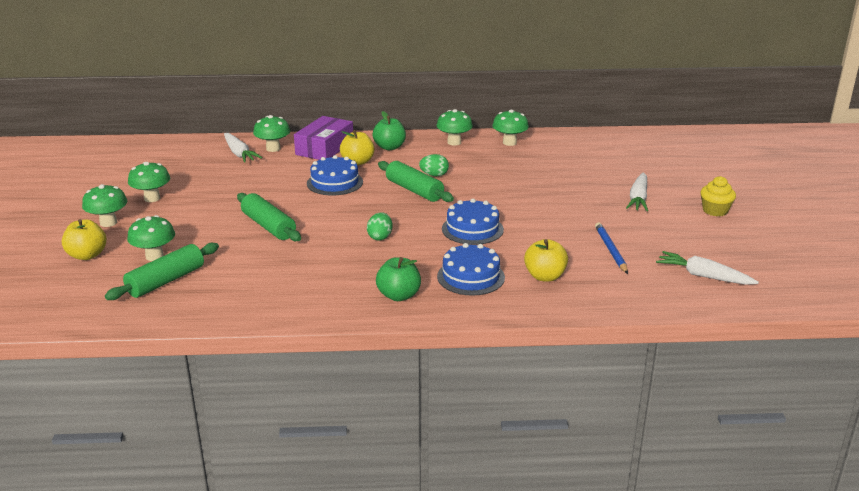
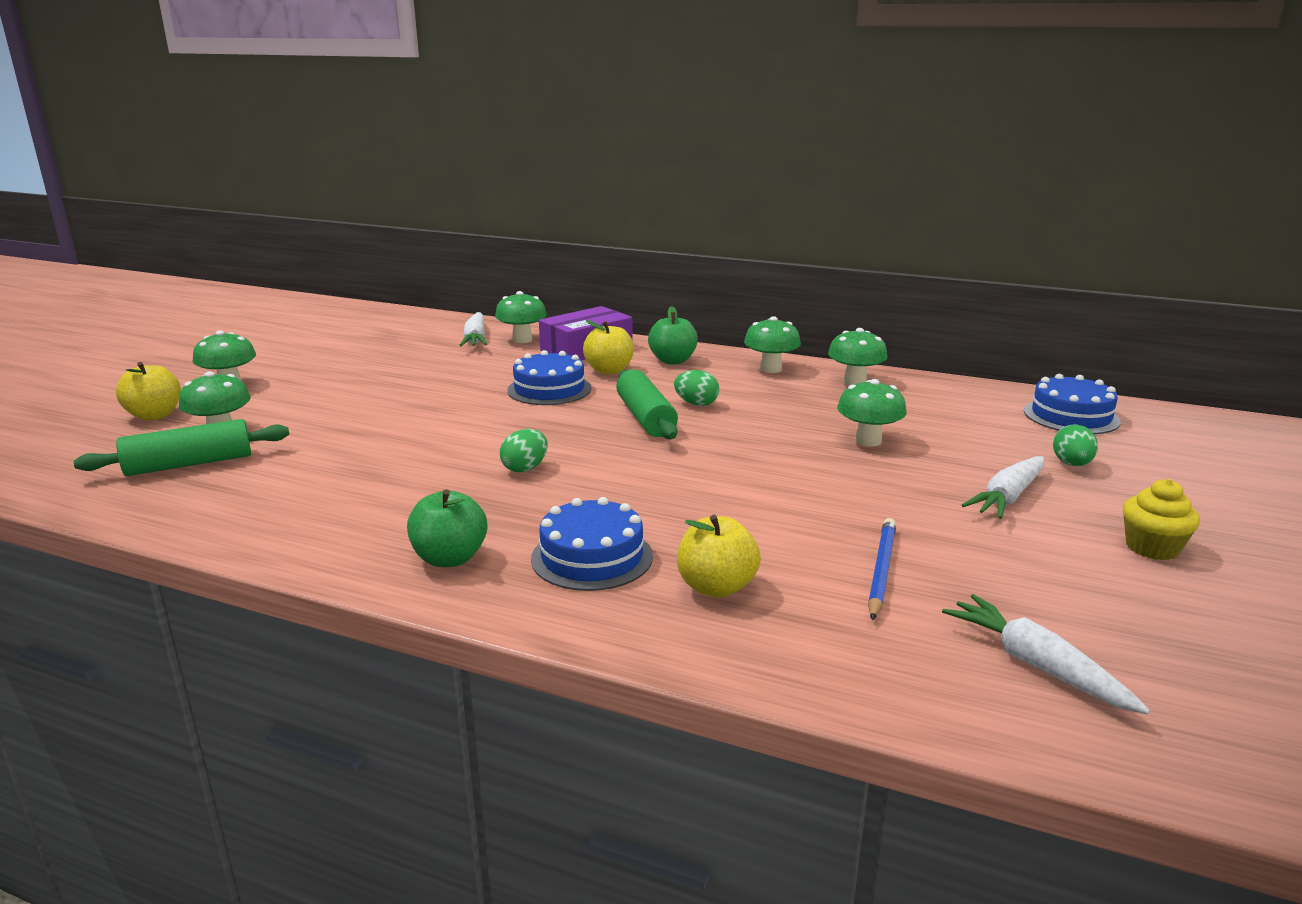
camera: 25 degrees right, 5 degrees down
green mushroom [128,162,170,202] -> green mushroom moved to [837,379,907,446]
green rolling pin [237,193,301,241] -> none
blue cake [442,199,504,245] -> blue cake moved to [1024,374,1121,434]
none -> green egg [1053,424,1098,466]

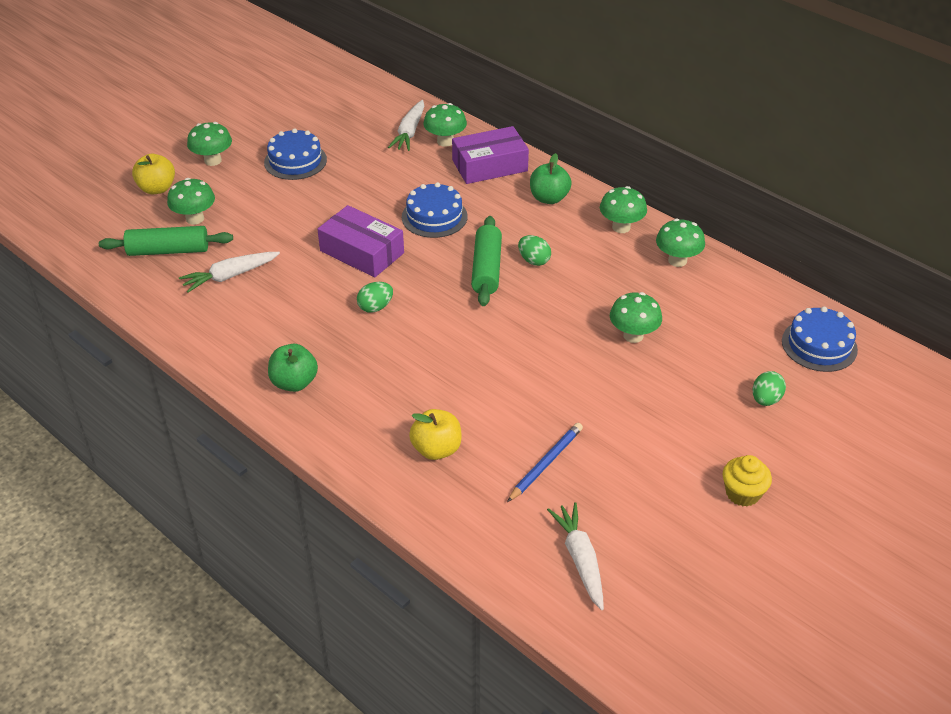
camera: 20 degrees right, 20 degrees up
blue cake [531,497,653,591] -> blue cake moved to [264,128,327,180]
yellow apple [583,320,634,375] -> none
white carrot [962,456,1044,519] -> white carrot moved to [179,252,280,293]
none -> purple box [317,205,404,277]

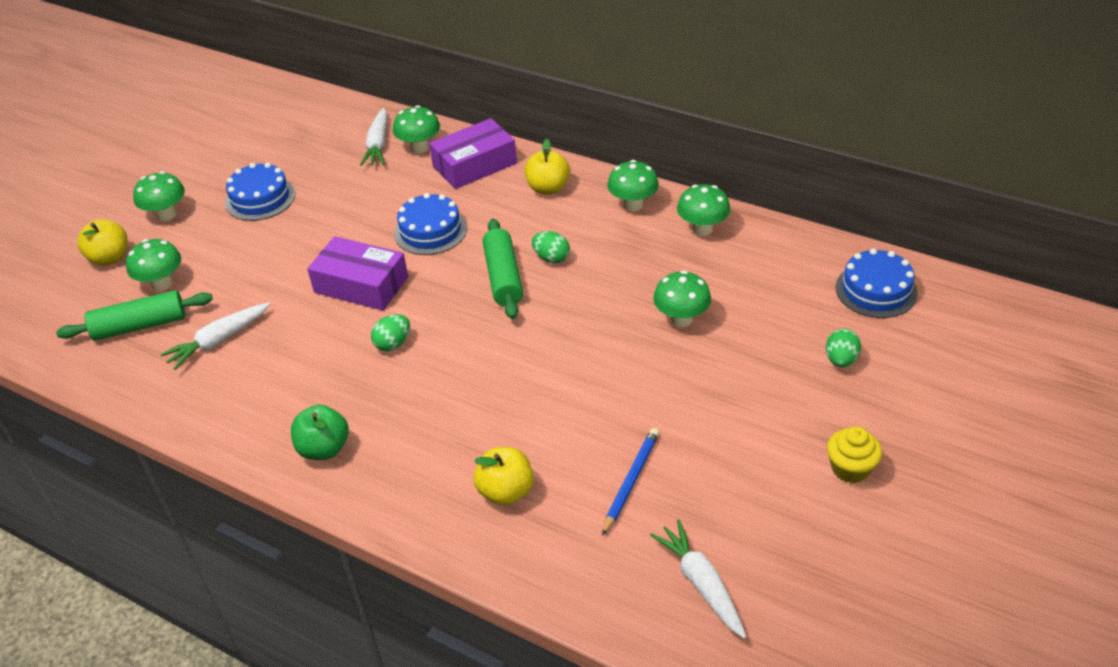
camera: 10 degrees left, 0 degrees up
green apple [530,153,572,204] -> yellow apple [524,139,570,194]

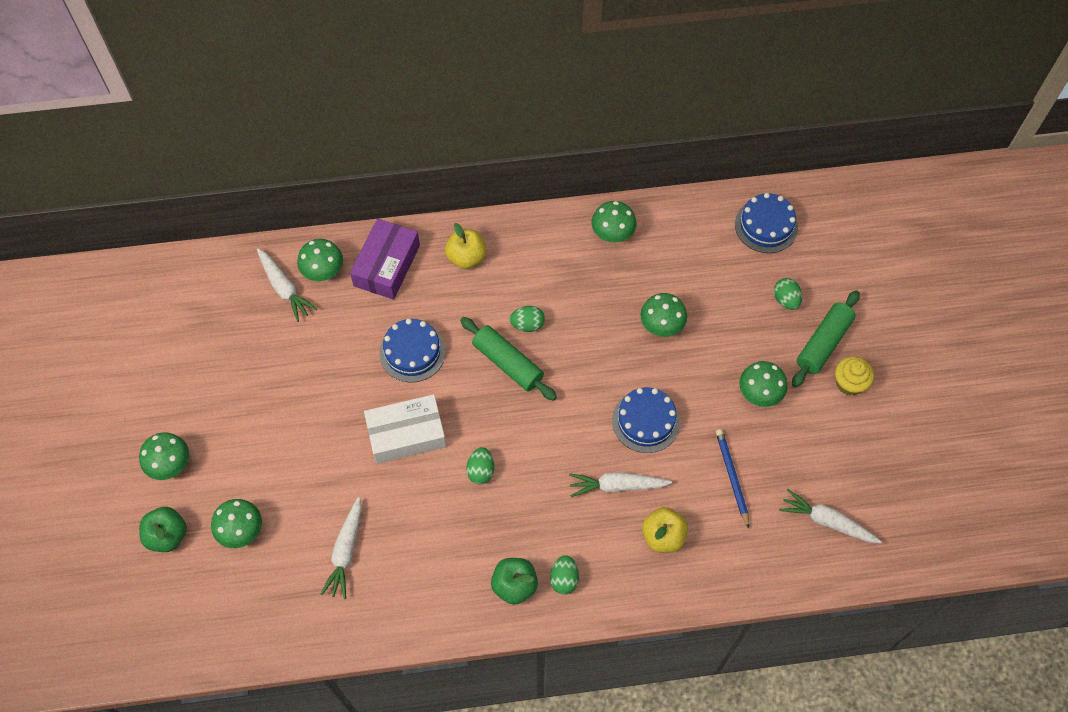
camera: 40 degrees left, 20 degrees up
green rolling pin [56,290,213,341] -> green rolling pin moved to [792,290,860,388]
yellow apple [77,220,127,266] -> green apple [139,507,187,552]
blue cake [225,163,295,221] -> blue cake moved to [612,387,680,453]
purple box [307,236,408,310] -> white box [364,394,446,464]
green mushroom [607,160,659,211] -> green mushroom moved to [739,361,788,407]
none -> green egg [550,555,579,595]
none -> white carrot [569,472,672,497]

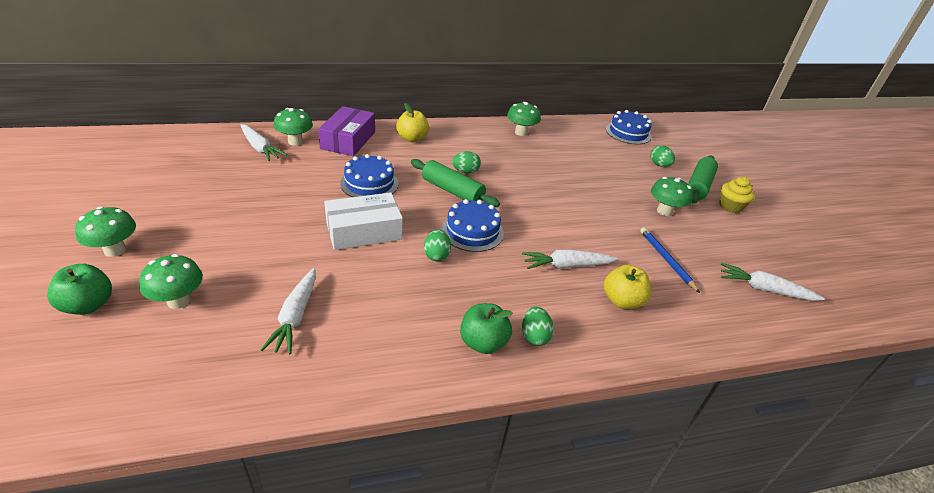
camera: 10 degrees left, 25 degrees down
blue cake [612,387,680,453] -> blue cake moved to [441,199,504,252]
green mushroom [640,293,687,337] -> none

